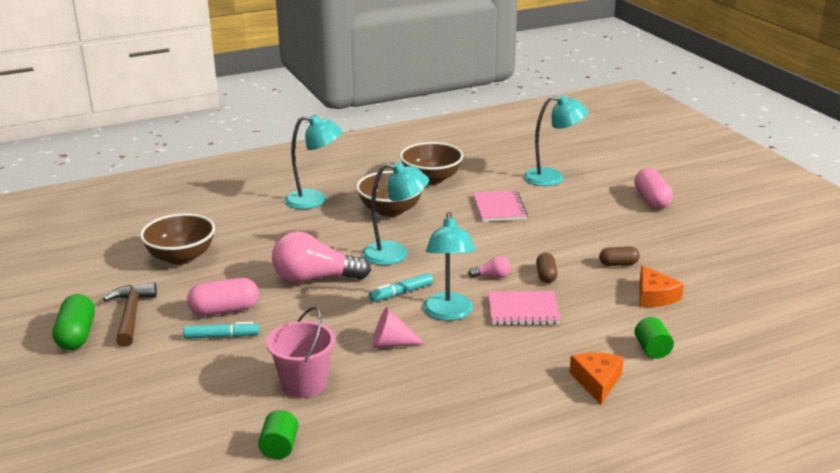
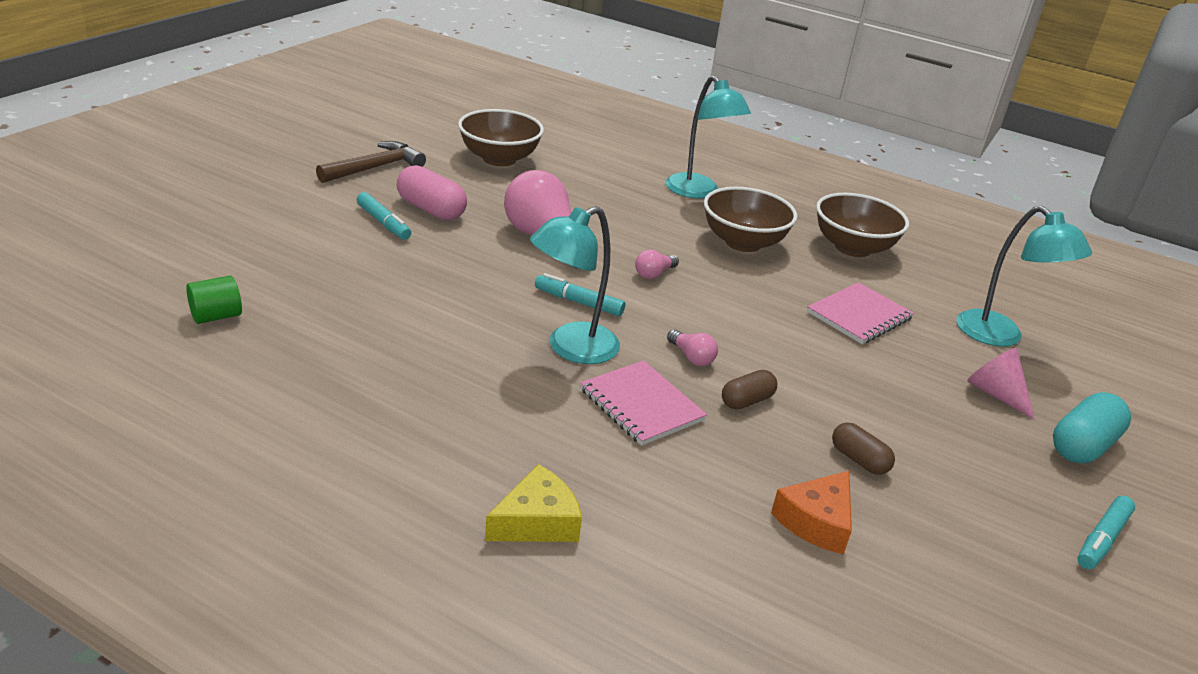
camera: 50 degrees right, 5 degrees up
green capsule [52,294,95,350] -> none
pink bucket [266,307,335,398] -> none
turquoise lamp [362,162,429,265] -> pink light bulb [635,250,679,279]
pink cone [372,307,426,348] -> pink cone moved to [967,348,1035,420]
orange cheese [569,353,624,405] -> yellow cheese [485,464,582,542]
pink capsule [634,168,673,209] -> turquoise capsule [1053,392,1131,464]
green cylinder [635,317,674,359] -> none
none -> turquoise marker [1078,496,1135,569]

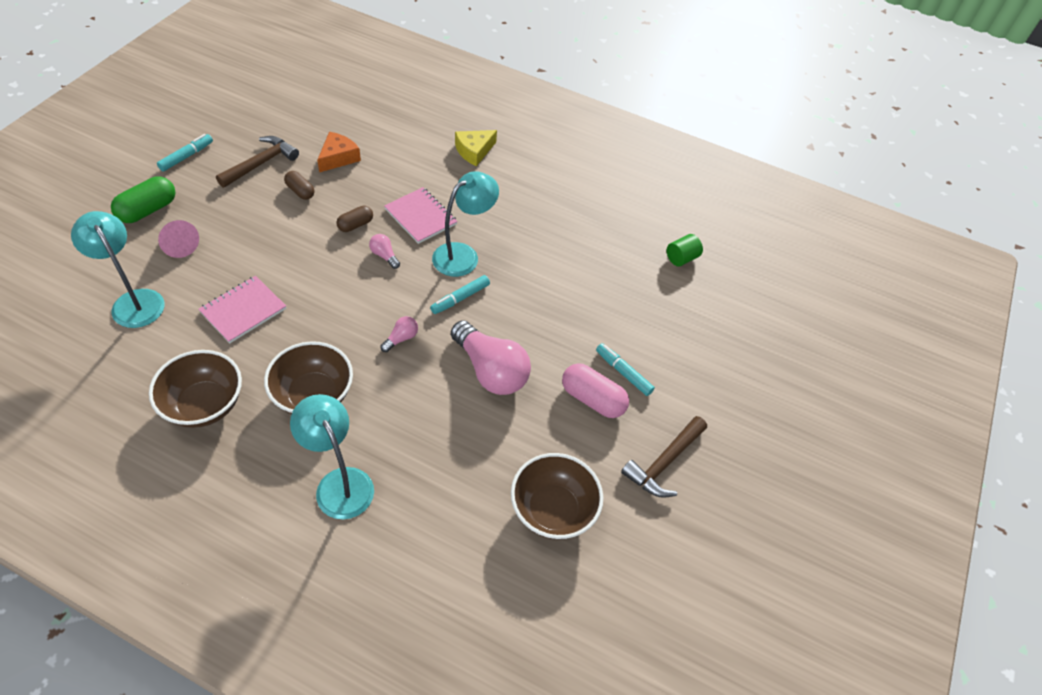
camera: 175 degrees right, 20 degrees up
turquoise marker [535,273,625,316] -> turquoise marker turned 120 degrees clockwise [430,275,490,314]
turquoise capsule [1053,392,1131,464] -> green capsule [111,176,175,223]
none -> brown hammer [216,136,299,188]

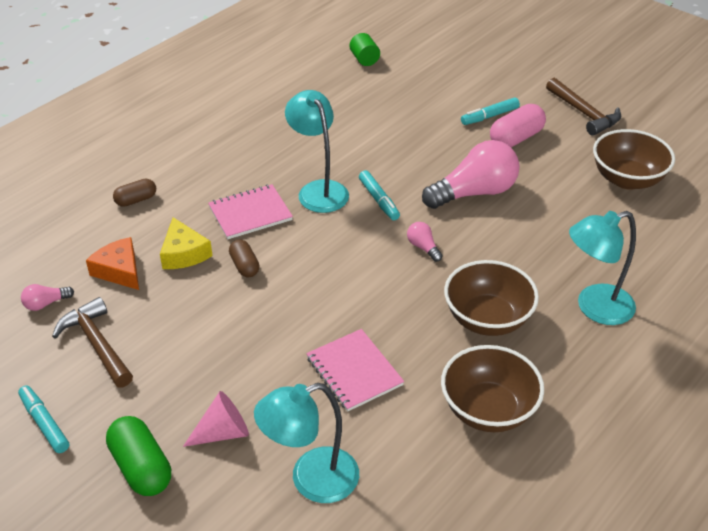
camera: 70 degrees left, 10 degrees down
brown capsule [284,171,315,200] -> brown capsule moved to [113,179,156,207]
pink light bulb [369,234,400,269] -> pink light bulb moved to [21,284,74,311]
yellow cheese [455,130,497,166] -> yellow cheese moved to [160,217,213,269]

